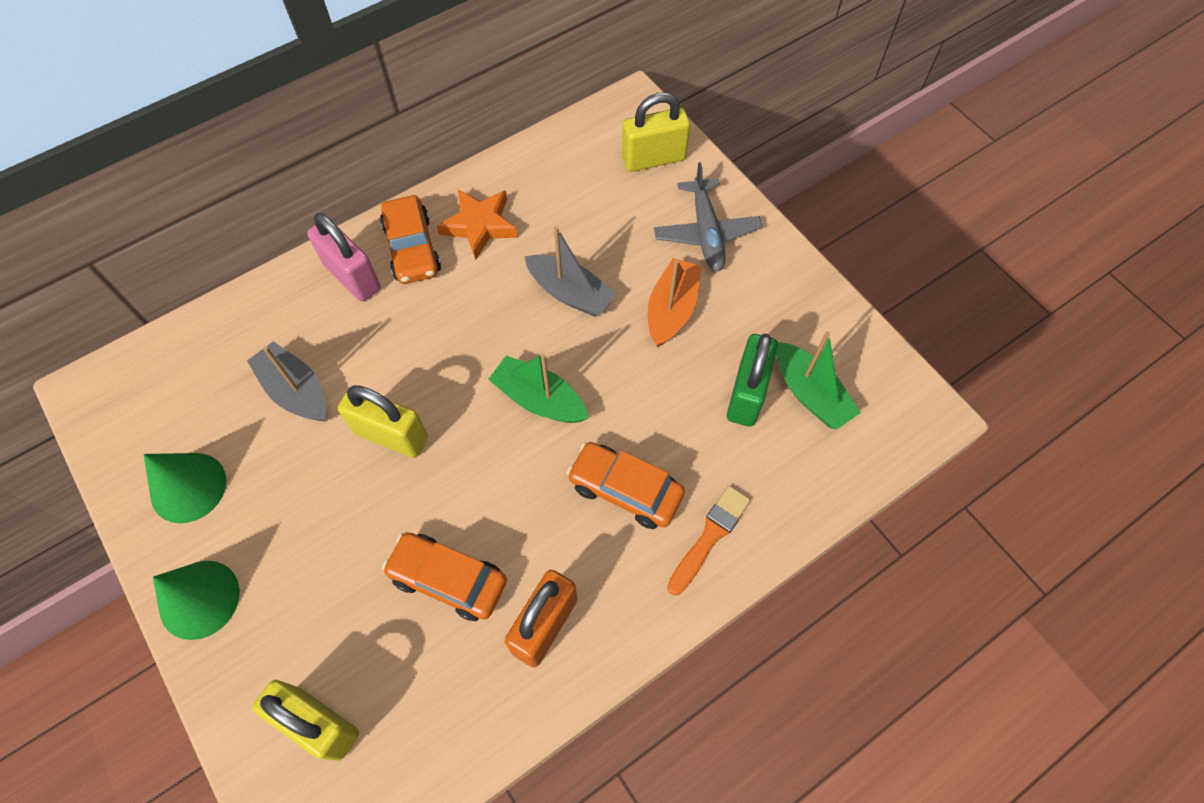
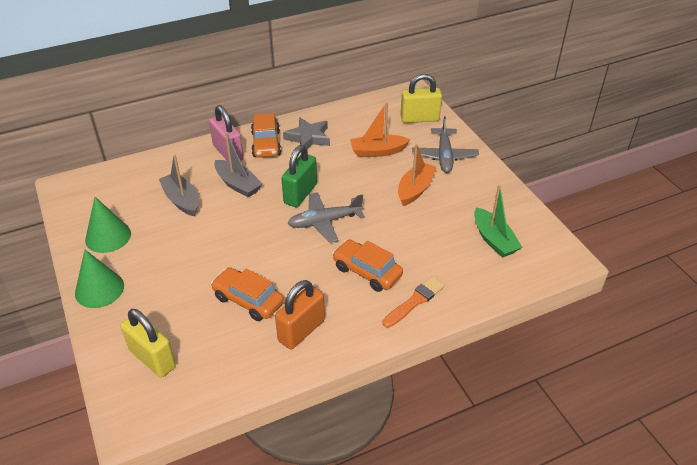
camera: 10 degrees right, 20 degrees down
yellow padlock [338,385,428,458] -> none
orange star [437,189,518,260] -> grey star [283,117,330,149]
green boat [488,353,589,423] -> grey plane [287,192,365,243]
grey boat [524,226,617,317] -> grey boat moved to [214,132,263,198]
green padlock [727,334,778,427] -> green padlock moved to [281,145,317,207]
none -> orange boat [350,102,410,157]

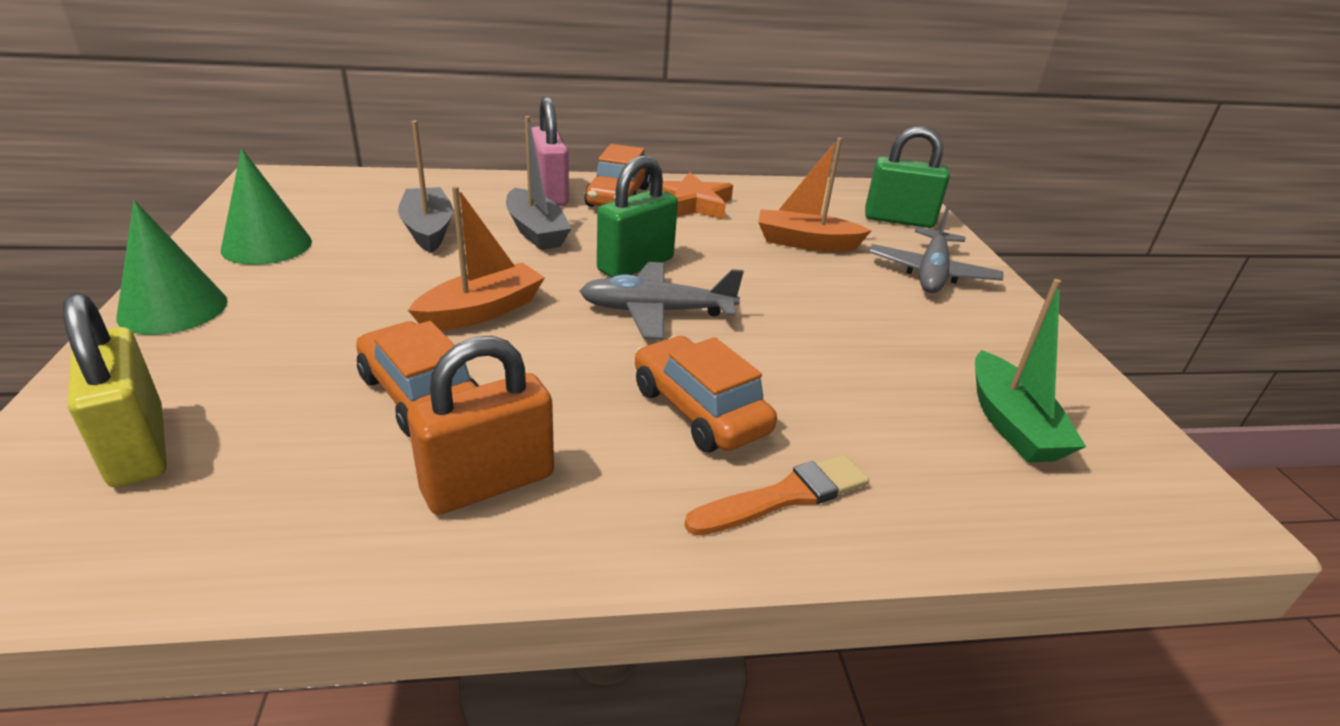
camera: 15 degrees right, 10 degrees down
grey star [283,117,330,149] -> orange star [662,172,733,220]
orange boat [398,144,437,206] -> orange boat moved to [408,186,545,331]
yellow padlock [400,74,442,123] -> green padlock [865,126,950,228]

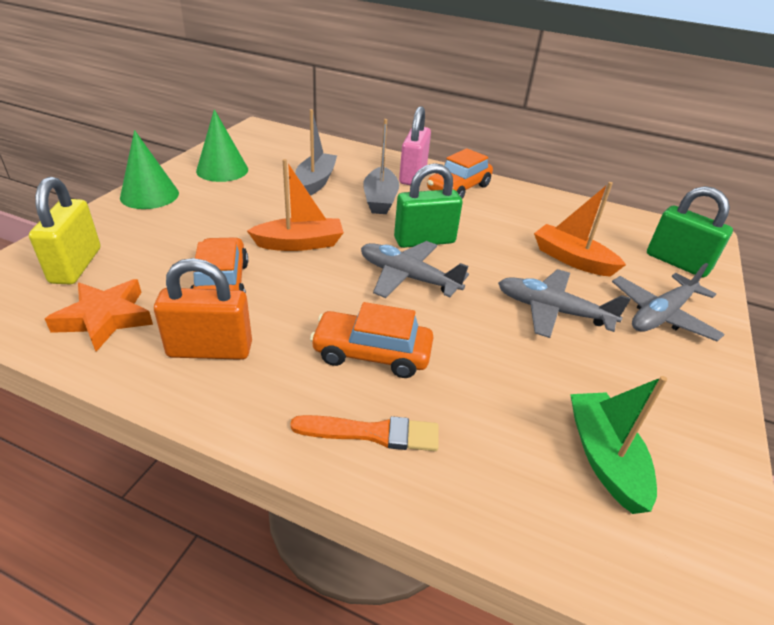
camera: 30 degrees right, 5 degrees up
orange car [635,336,777,452] -> orange car turned 75 degrees counterclockwise [310,302,433,378]
orange star [662,172,733,220] -> orange star moved to [45,279,153,352]
green boat [975,279,1086,463] -> green boat turned 150 degrees clockwise [570,376,667,514]
none -> grey plane [498,269,631,338]

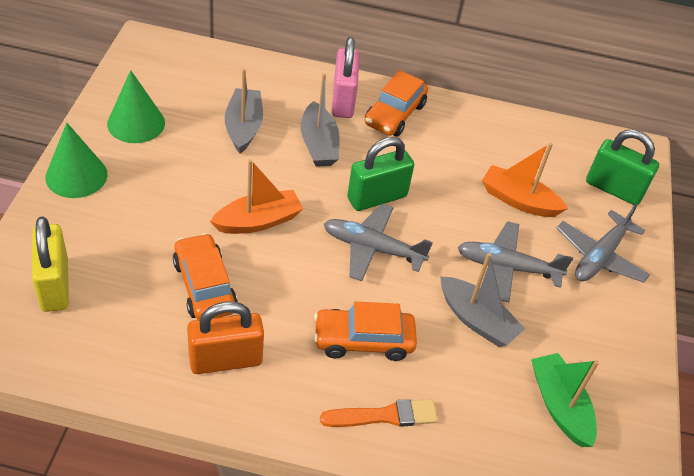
camera: 15 degrees left, 10 degrees up
orange star [45,279,153,352] -> none
none -> grey boat [440,253,525,347]

